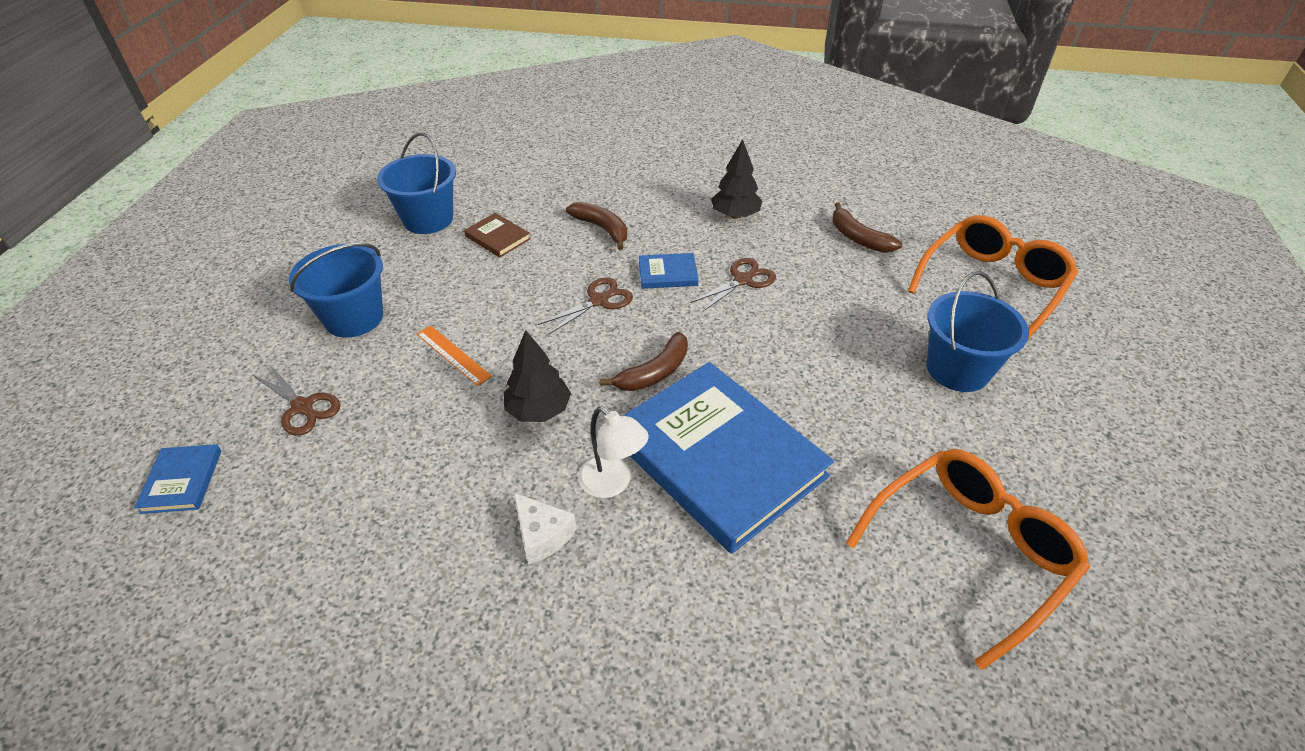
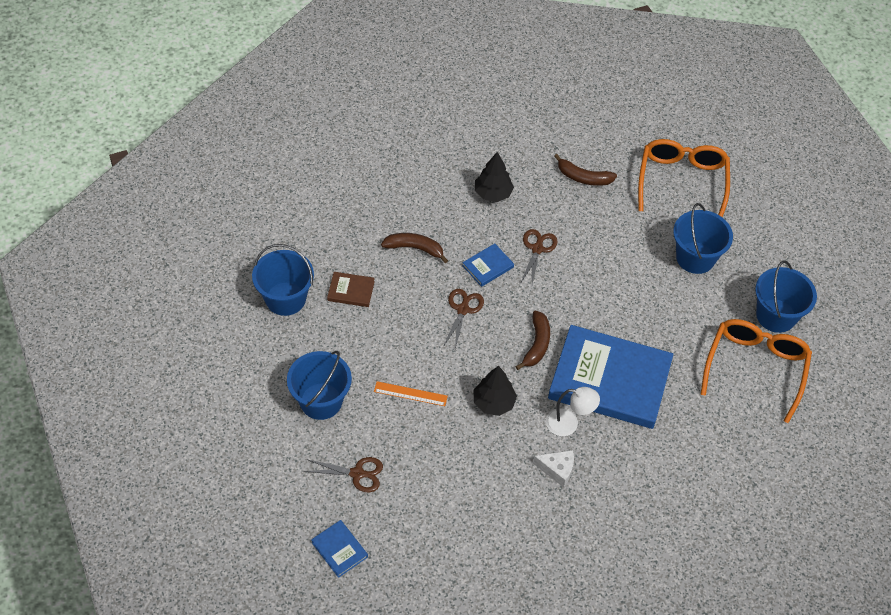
camera: 35 degrees left, 10 degrees up
none -> blue bucket [755,261,817,333]

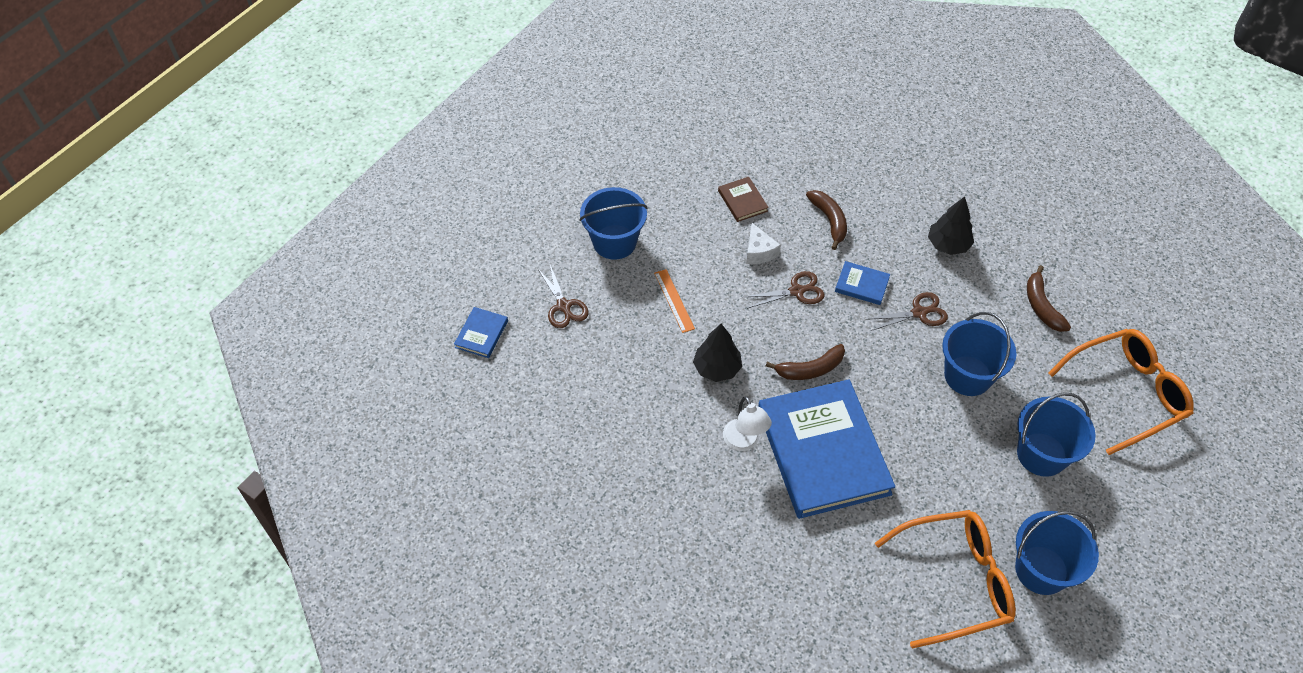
camera: 60 degrees right, 0 degrees up
blue bucket [252,244,314,316] -> blue bucket moved to [942,312,1016,396]
white cheese [533,450,574,488] -> white cheese moved to [746,223,781,264]

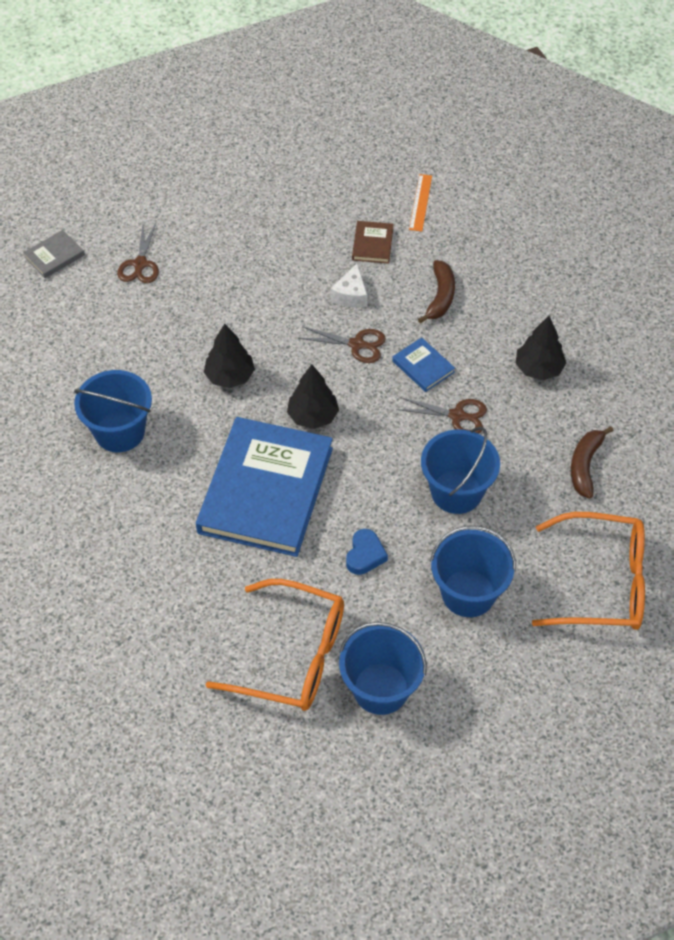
camera: 30 degrees right, 0 degrees up
blue book [454,307,508,358] -> grey book [23,230,85,278]
blue bucket [579,187,648,260] -> blue bucket moved to [74,370,152,452]
orange ruler [654,269,695,333] -> orange ruler moved to [409,174,432,231]
white lamp [723,396,772,451] -> none
brown banana [766,344,845,380] -> black tree [287,364,339,429]
none -> blue heart [346,529,388,575]

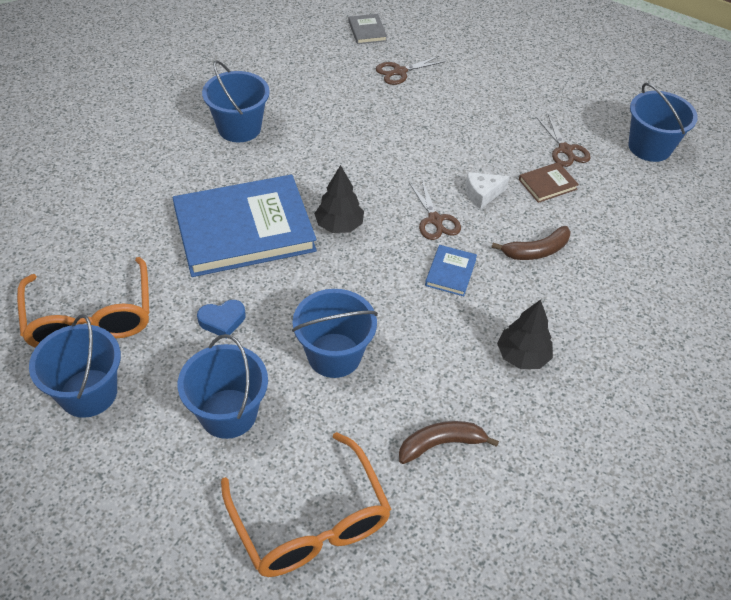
camera: 55 degrees right, 5 degrees down
grey book [23,230,85,278] -> grey book turned 60 degrees clockwise [348,14,387,44]
black tree [204,324,255,388] -> none
brown scissors [396,397,487,434] -> brown scissors moved to [537,115,591,167]
orange ruler [409,174,432,231] -> none
none -> blue bucket [628,83,698,162]

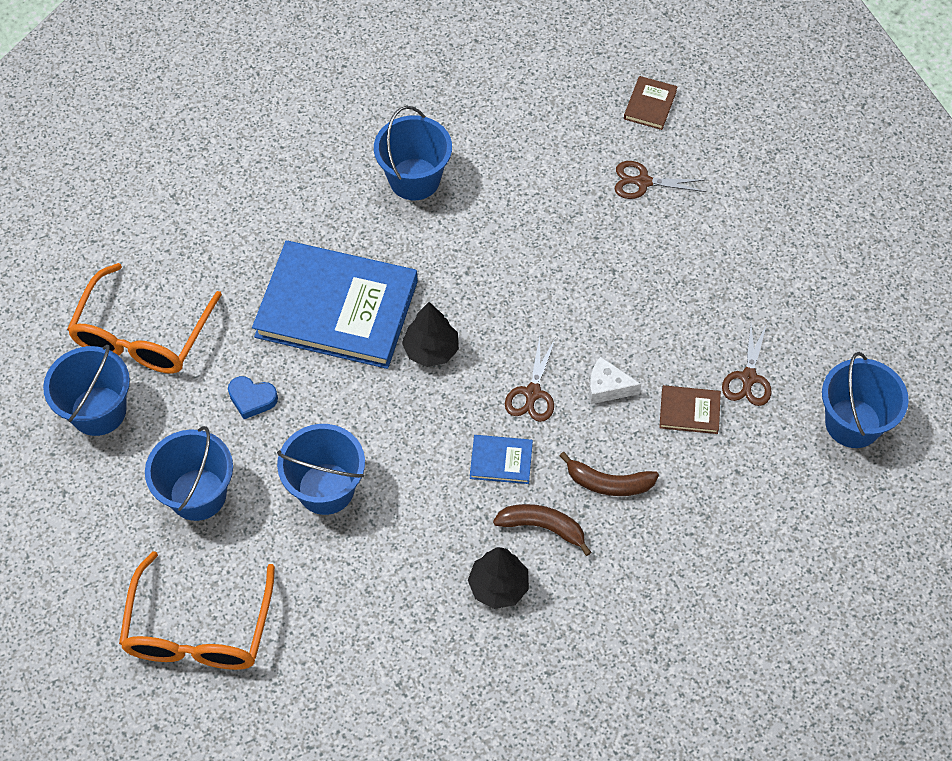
camera: 35 degrees right, 10 degrees up
grey book [348,14,387,44] -> brown book [624,76,678,130]
brown banana [399,421,499,464] -> brown banana moved to [493,504,592,556]
blue book [425,245,477,296] -> blue book turned 45 degrees clockwise [470,435,533,484]

